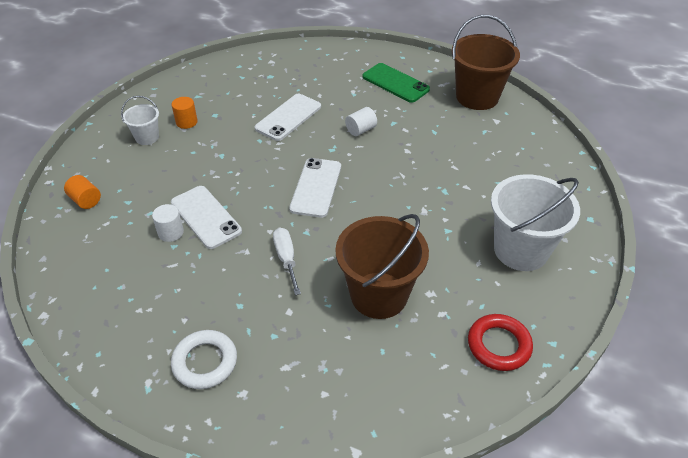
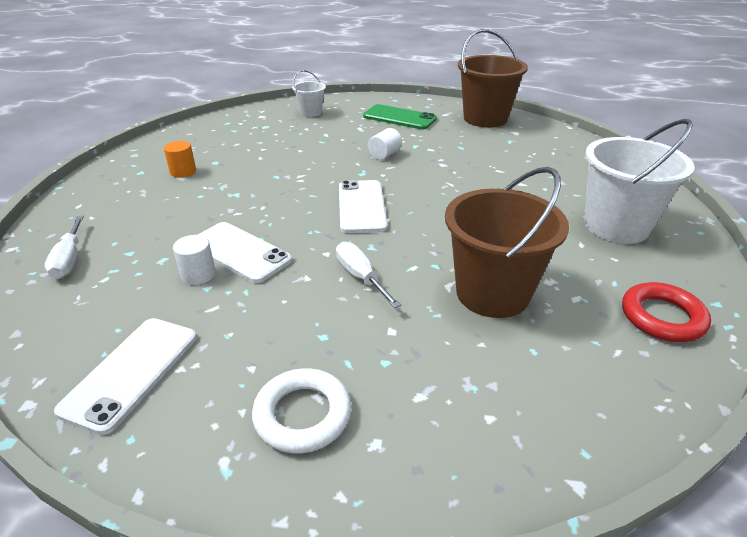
camera: 15 degrees left, 10 degrees down
orange cylinder [64,175,101,209] -> white screwdriver [45,216,84,279]
white bucket [121,96,159,145] -> white bucket moved to [292,70,326,117]
white phone [255,94,321,141] -> white phone moved to [54,318,196,435]

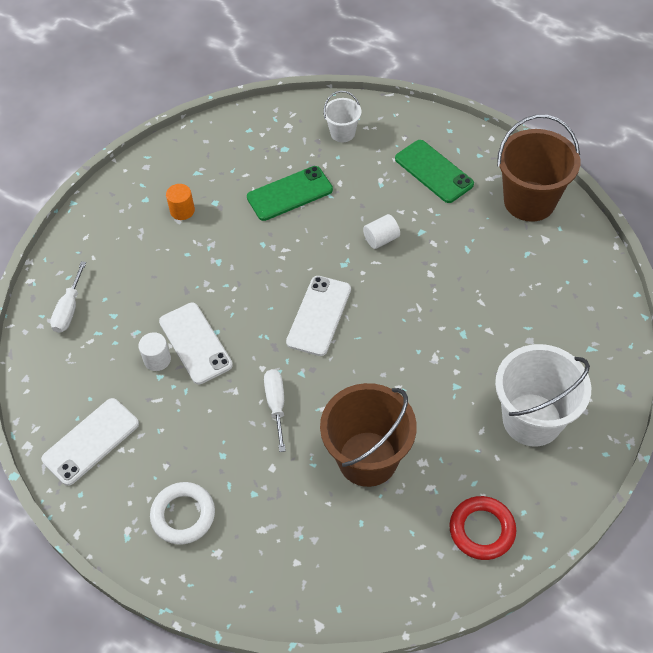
camera: 25 degrees right, 20 degrees up
none -> green phone [247,166,333,221]

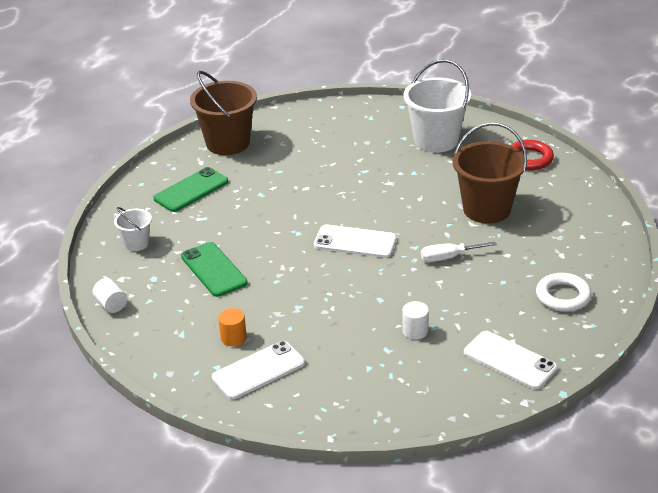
camera: 95 degrees left, 20 degrees down
white screwdriver [50,261,86,333] -> none
white phone [159,303,233,384] -> white phone moved to [212,341,305,399]
white cylinder [363,214,400,249] -> white cylinder moved to [92,278,127,313]

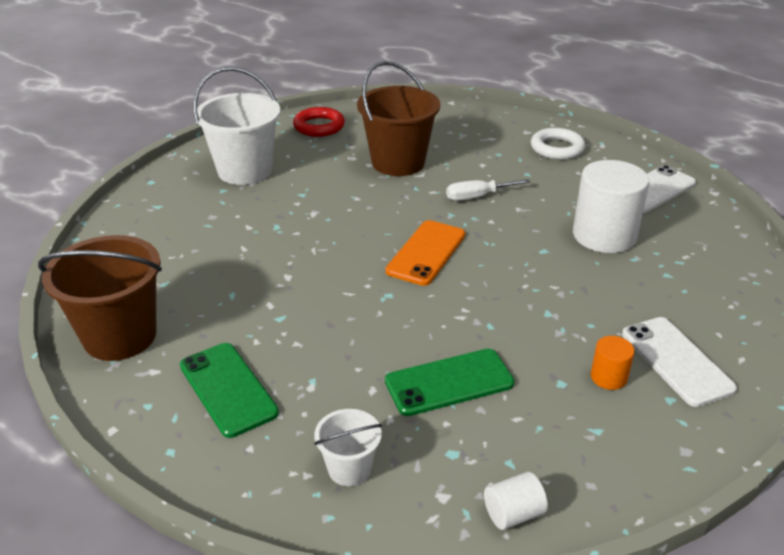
camera: 80 degrees left, 0 degrees up
white phone [314,225,397,258] -> orange phone [385,220,465,286]
white cylinder [402,301,429,340] -> white cylinder [573,160,649,253], size x2.15
white screwdriver [421,242,497,262] -> white screwdriver turned 75 degrees clockwise [446,179,530,201]

